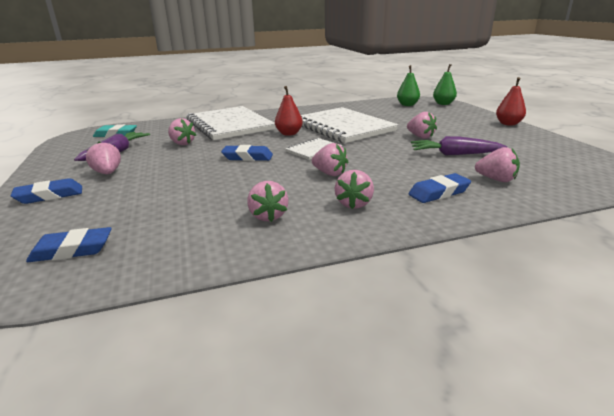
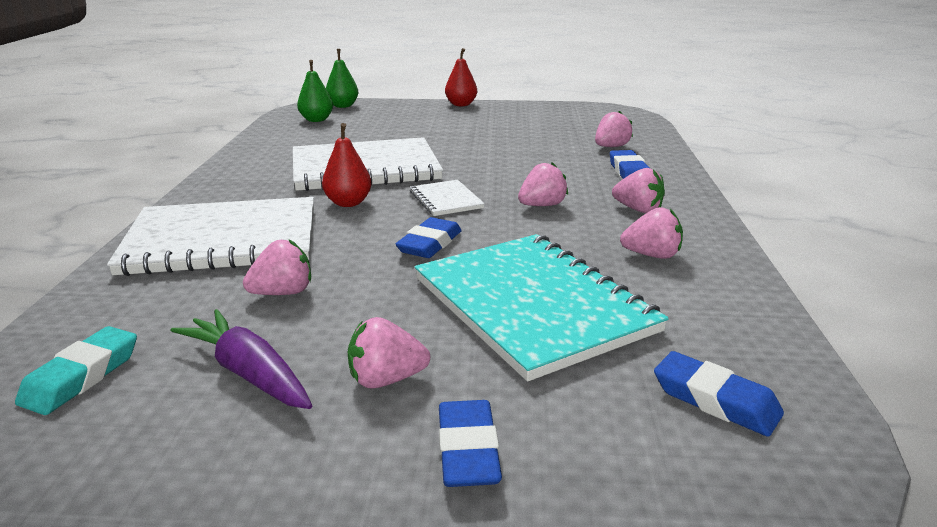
camera: 70 degrees left, 0 degrees up
blue eraser [26,227,112,262] -> blue eraser turned 60 degrees counterclockwise [654,351,784,437]
pink strawberry [407,112,437,139] -> none
purple carrot [411,136,507,156] -> none
none -> turquoise notebook [415,234,669,382]

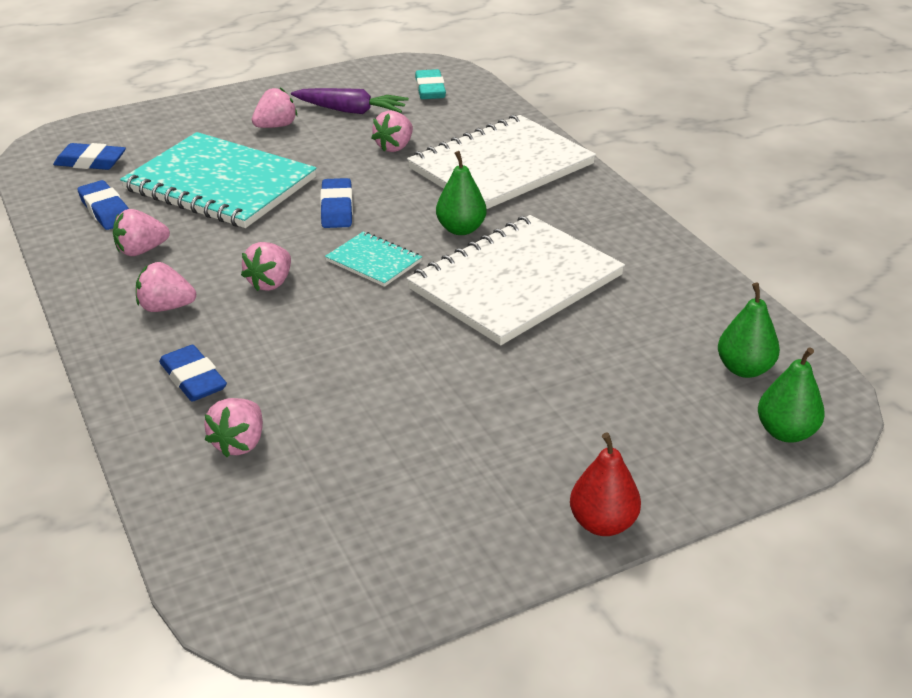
camera: 150 degrees right, 10 degrees up
red pear [322,123,371,207] -> green pear [436,151,487,235]
white notebook [410,180,485,216] -> turquoise notebook [325,231,422,287]
blue eraser [439,400,502,487] -> blue eraser moved to [78,180,129,230]

